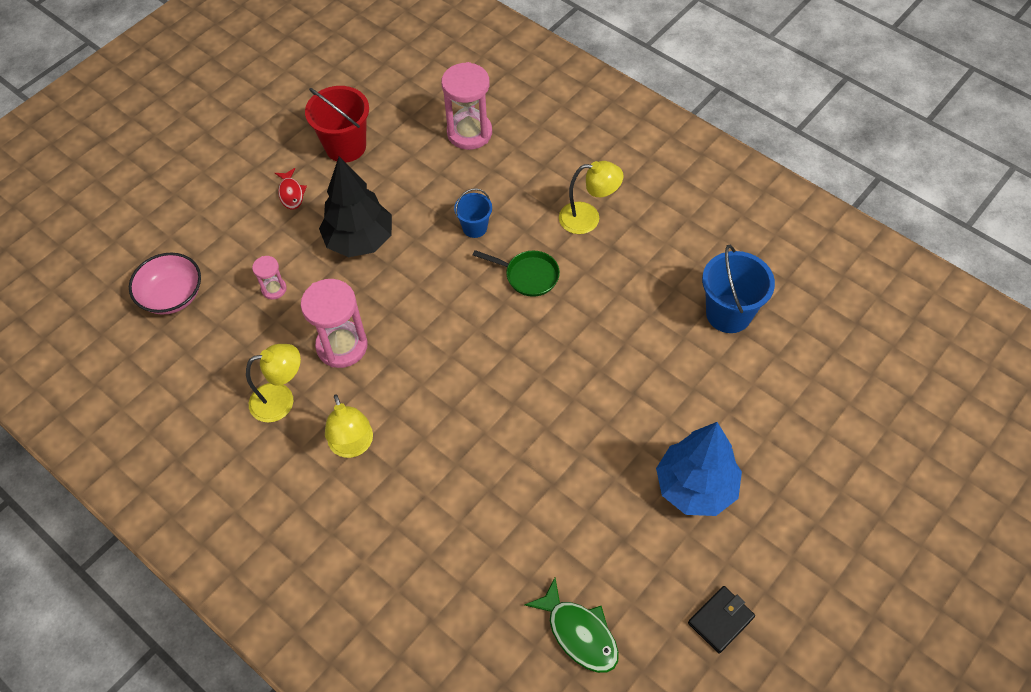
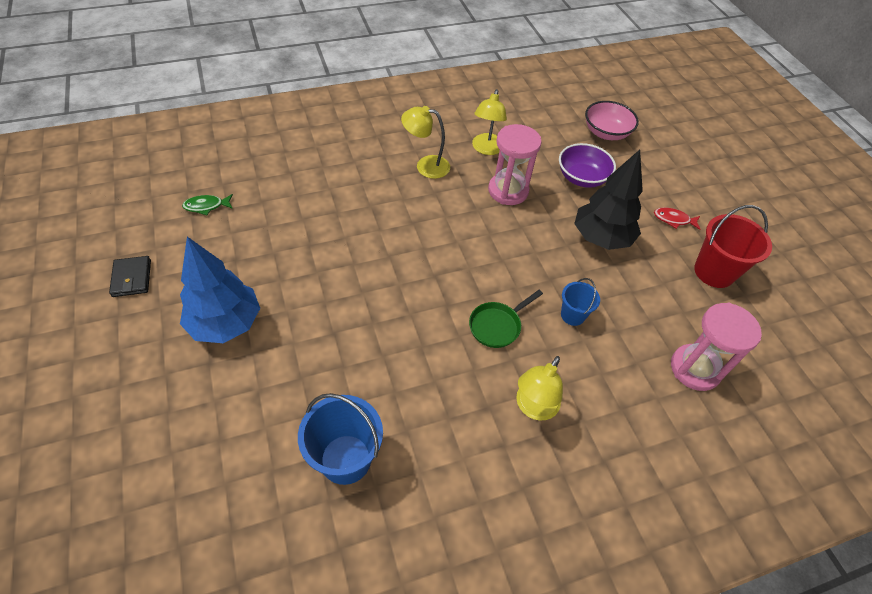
camera: 115 degrees right, 5 degrees down
pink hourglass [252,256,287,300] -> purple bowl [559,143,616,188]
green fish [524,578,619,673] -> green fish [182,194,233,215], size x0.63

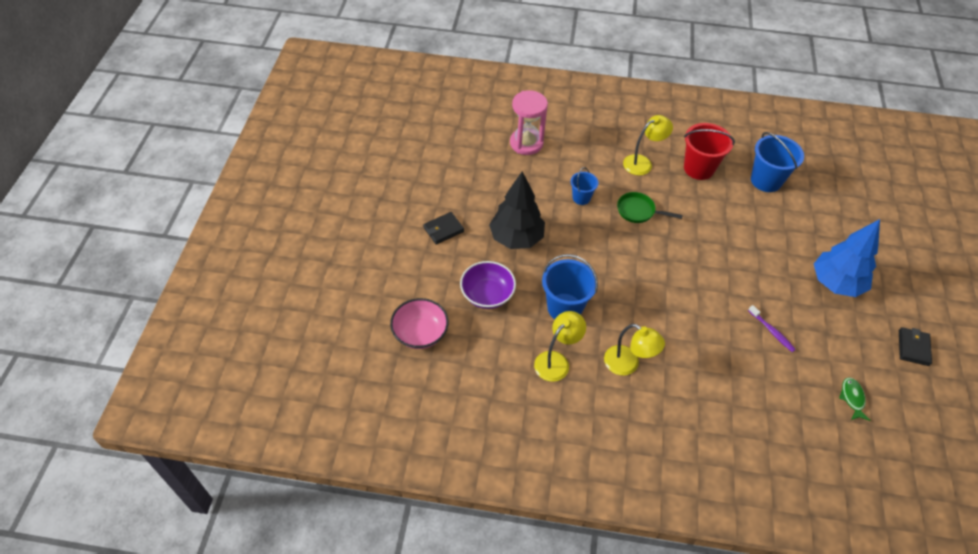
camera: 150 degrees left, 0 degrees up
green fish [182,194,233,215] -> green fish turned 105 degrees counterclockwise [839,377,871,421]
green pan [469,290,543,348] -> green pan turned 150 degrees counterclockwise [617,192,683,223]
pink hourglass [488,124,542,205] -> blue bucket [542,254,598,319]
red fish [654,208,701,230] -> black wallet [423,212,464,244]
red bucket [694,205,772,288] -> red bucket moved to [684,123,735,180]
none -> purple toothbrush [748,305,796,352]

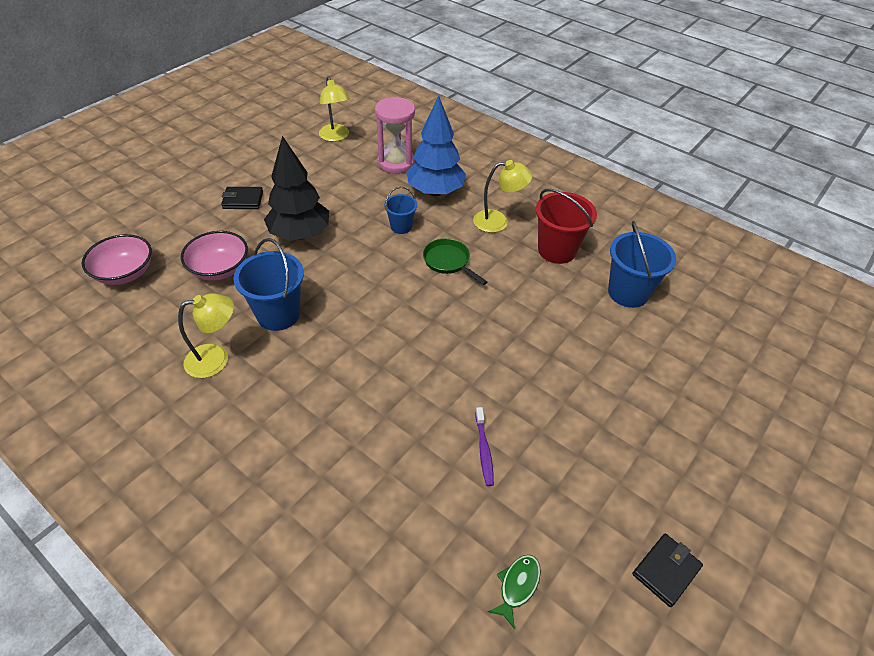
camera: 30 degrees right, 5 degrees down
purple bowl [460,261,516,309] -> pink bowl [180,231,248,281]
yellow lamp [604,324,665,375] -> yellow lamp moved to [319,76,350,142]
blue tree [814,219,880,297] -> blue tree moved to [406,95,466,196]

